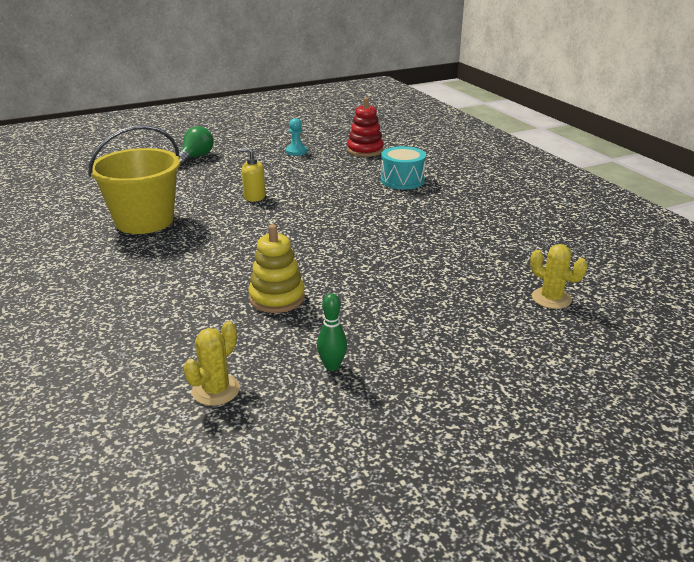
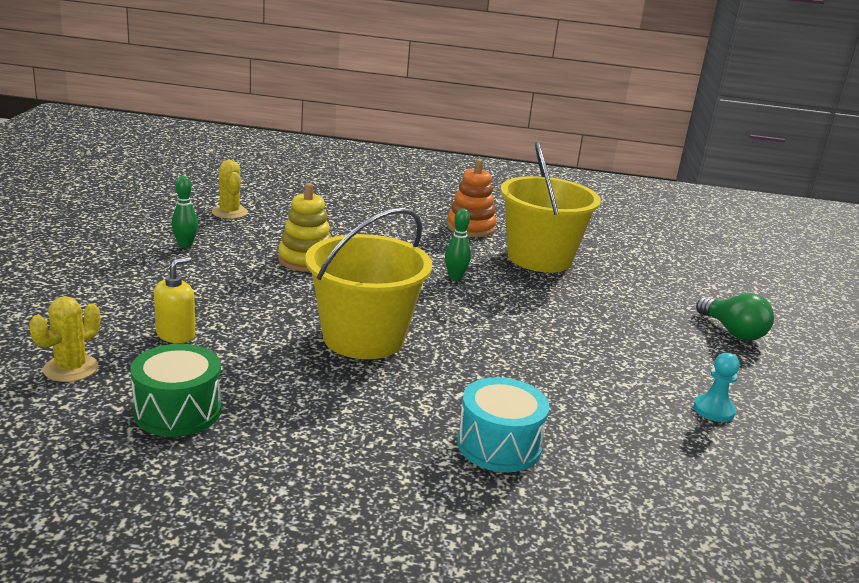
camera: 120 degrees right, 5 degrees down
yellow soap dispenser [237,148,266,202] -> yellow soap dispenser moved to [154,257,195,343]
red stacking toy [347,97,384,157] -> none
yellow cactus [530,244,588,309] -> yellow cactus turned 45 degrees counterclockwise [29,296,100,382]
none -> green drum [130,344,221,437]
none -> yellow bucket [305,207,432,359]
none -> green bowling pin [445,208,471,280]
none -> orange stacking toy [447,159,497,237]

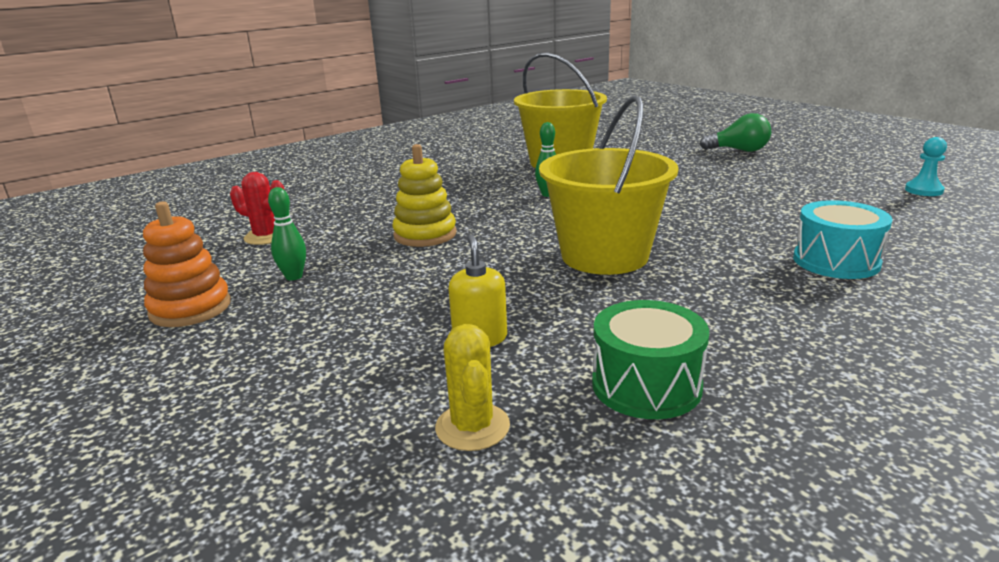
camera: 40 degrees left, 0 degrees up
yellow cactus [212,160,248,219] -> red cactus [230,172,284,245]
orange stacking toy [447,159,497,237] -> orange stacking toy moved to [143,201,231,327]
turquoise pawn [694,353,740,422] -> turquoise pawn moved to [905,137,947,196]

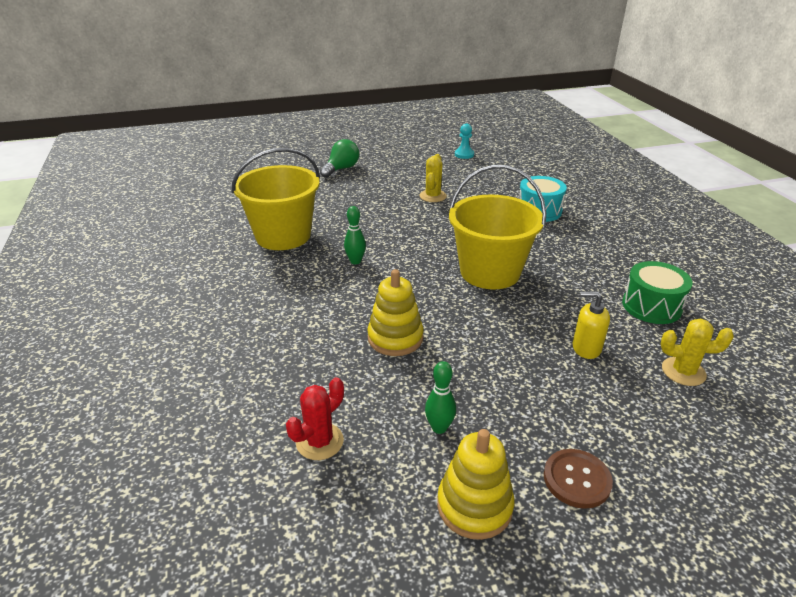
camera: 70 degrees left, 10 degrees up
orange stacking toy [143,201,231,327] -> yellow stacking toy [437,429,514,540]
none -> yellow cactus [419,154,447,202]
none -> brown button [544,449,613,509]

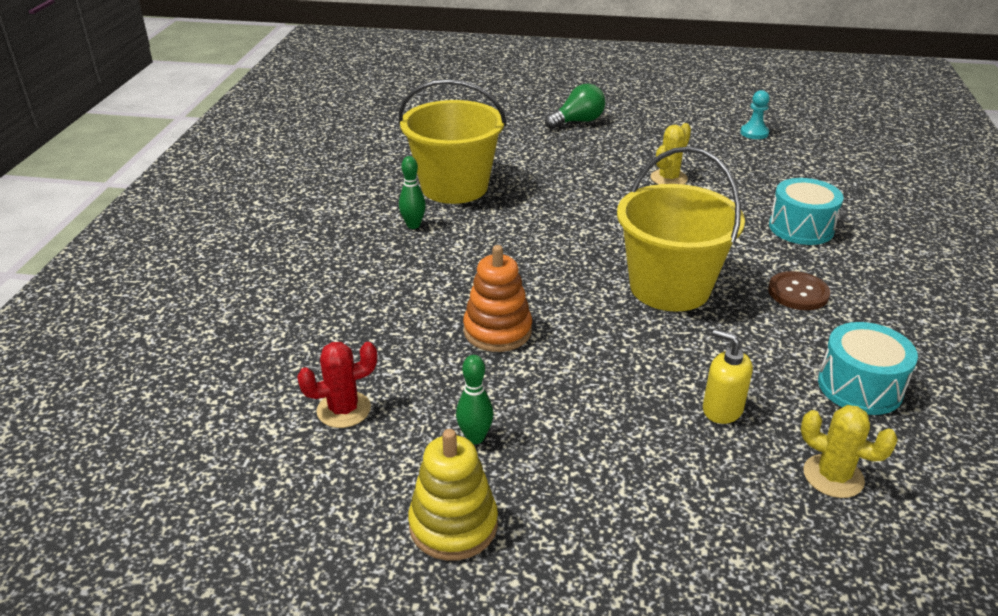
camera: 25 degrees right, 0 degrees up
green bowling pin [344,206,366,264] -> green bowling pin moved to [399,156,426,229]
yellow stacking toy [367,269,423,356] -> orange stacking toy [463,245,532,352]
brown button [544,449,613,509] -> brown button moved to [768,271,830,310]
green drum [622,261,693,324] -> turquoise drum [818,322,918,415]

